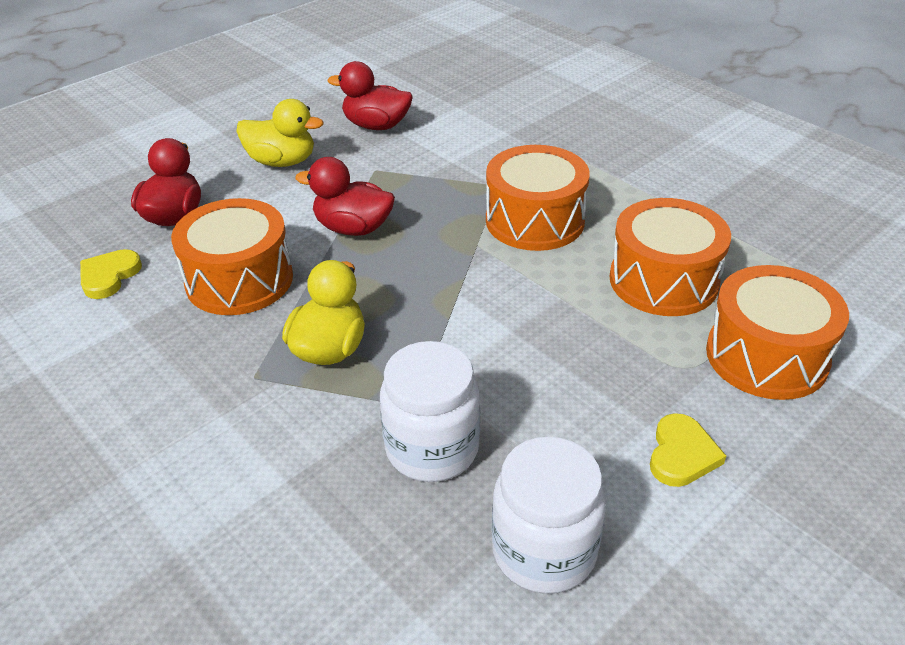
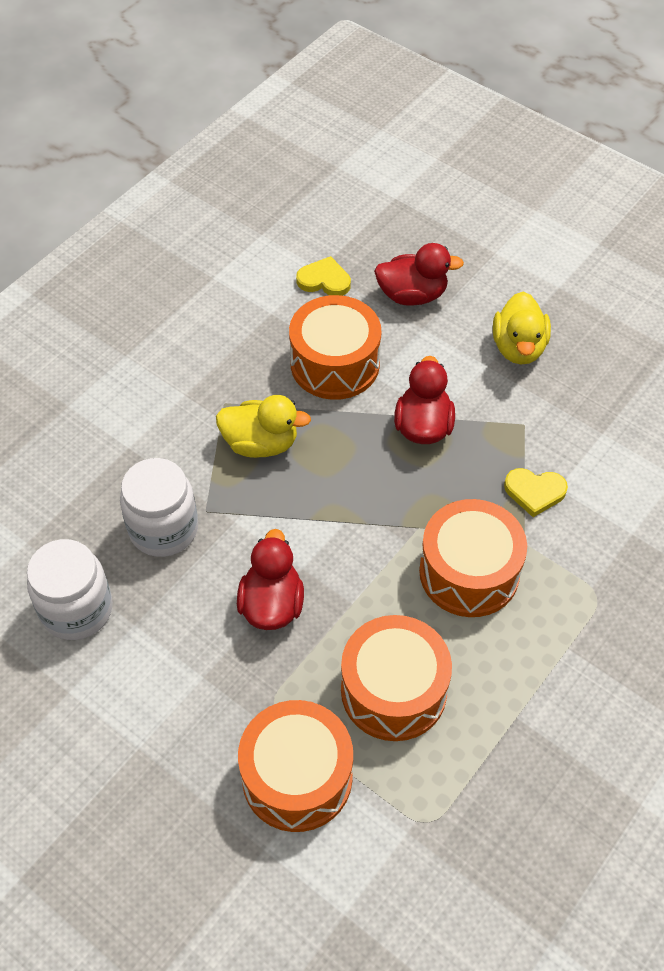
camera: 80 degrees right, 15 degrees up
red duck [328,61,413,130] -> red duck moved to [237,529,304,630]
yellow heart [650,413,726,487] -> yellow heart moved to [504,468,568,517]

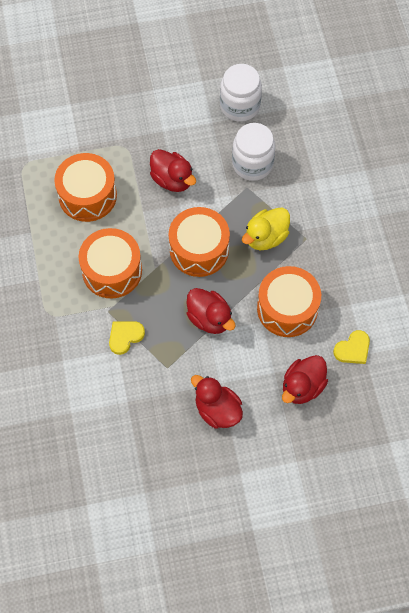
camera: 130 degrees right, 10 degrees up
orange drum [238,700,353,832] -> orange drum moved to [169,207,230,277]
yellow duck [493,292,551,365] -> red duck [191,375,243,429]

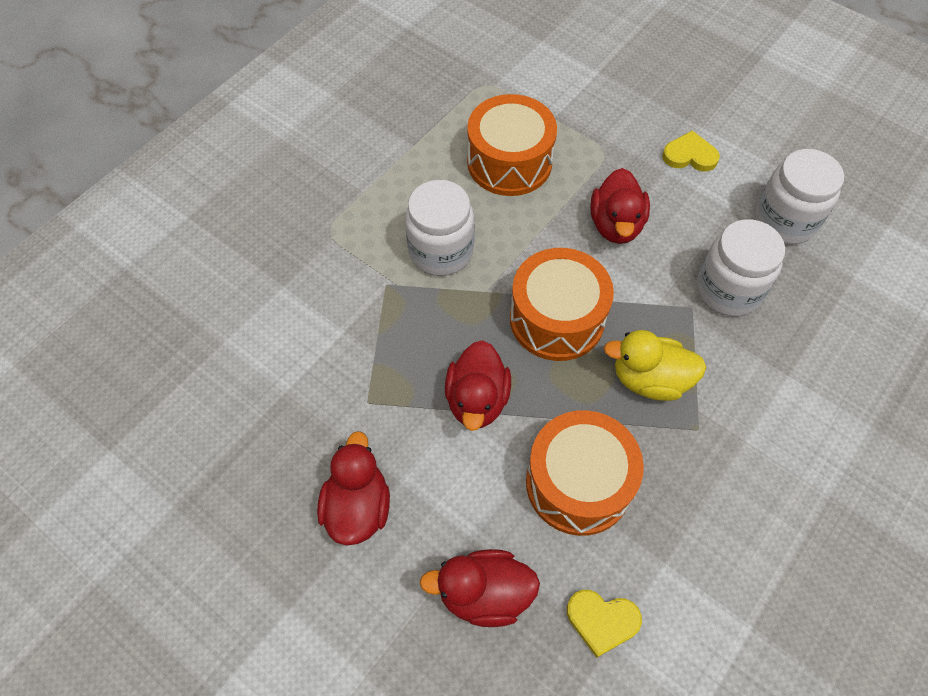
camera: 50 degrees right, 5 degrees down
orange drum [79,228,142,298] -> white jar [405,180,475,276]
yellow heart [109,321,145,355] -> yellow heart moved to [662,130,720,171]

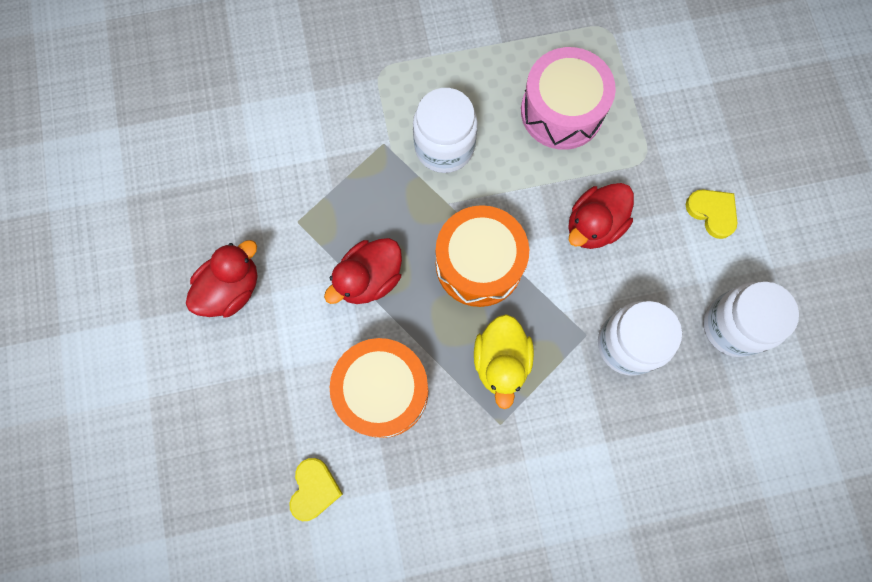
camera: 40 degrees right, 15 degrees up
red duck [419,549,540,627] -> none
orange drum [467,94,557,196] -> pink drum [521,47,616,150]
yellow heart [567,590,642,658] -> yellow heart turned 135 degrees counterclockwise [290,458,343,521]
yellow duck [604,330,707,401] -> yellow duck turned 135 degrees counterclockwise [474,314,534,409]

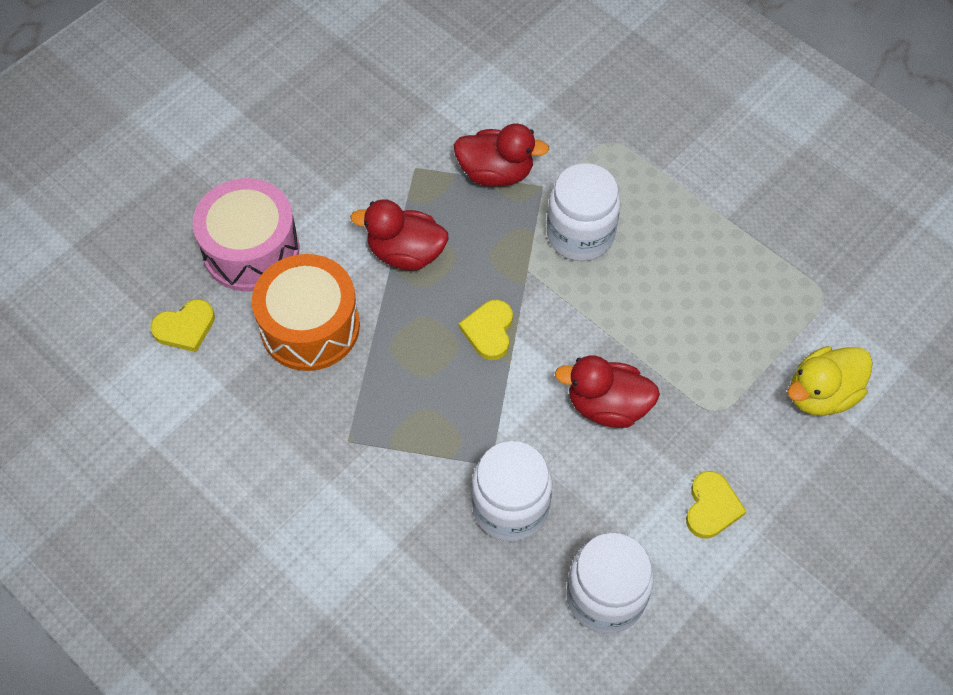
camera: 55 degrees right, 15 degrees down
red duck [186,240,257,318] -> red duck moved to [454,124,549,187]
orange drum [436,205,529,307] -> yellow heart [459,300,513,360]
yellow duck [474,314,534,409] -> yellow duck moved to [787,346,873,416]
pink drum [521,47,616,150] -> pink drum moved to [192,178,300,292]

